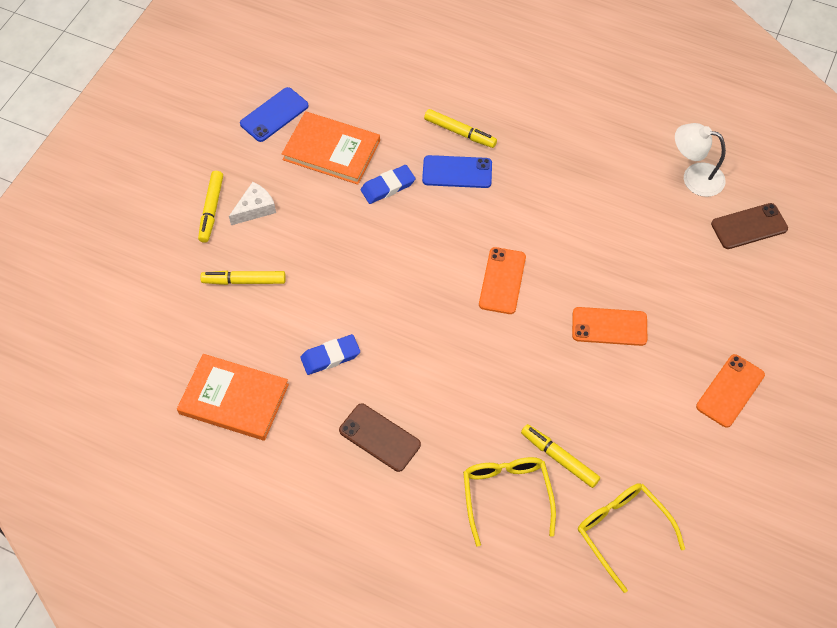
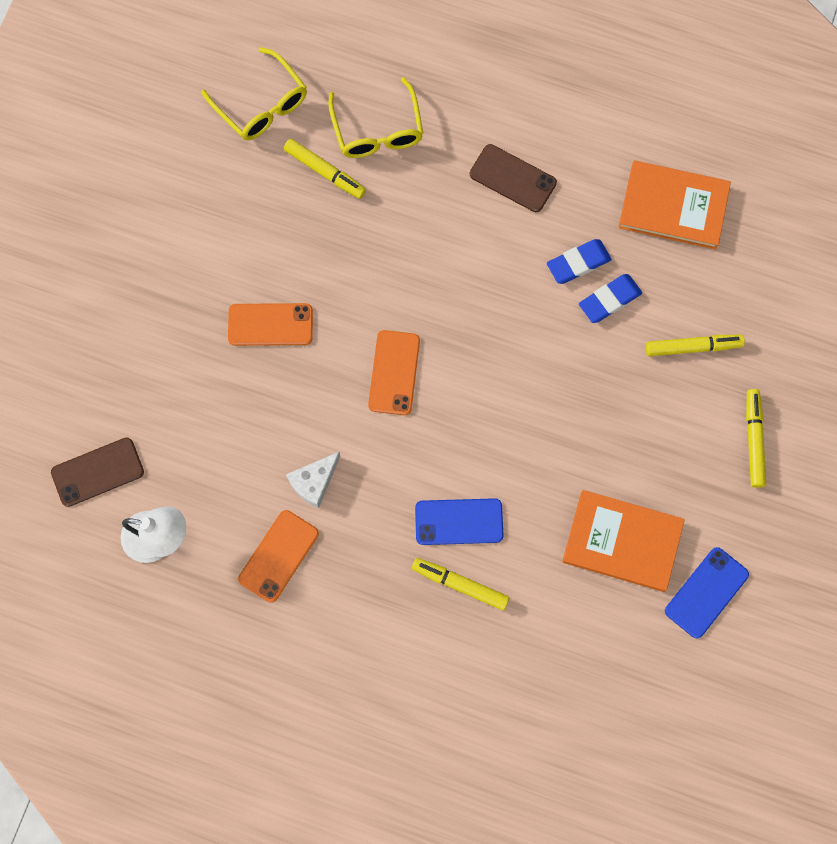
camera: 175 degrees right, 15 degrees up
white cheese [229,182,276,225] -> white cheese moved to [286,452,340,508]
blue eraser [360,165,416,204] -> blue eraser moved to [579,274,642,323]
orange phone [696,354,765,428] -> orange phone moved to [238,510,319,603]

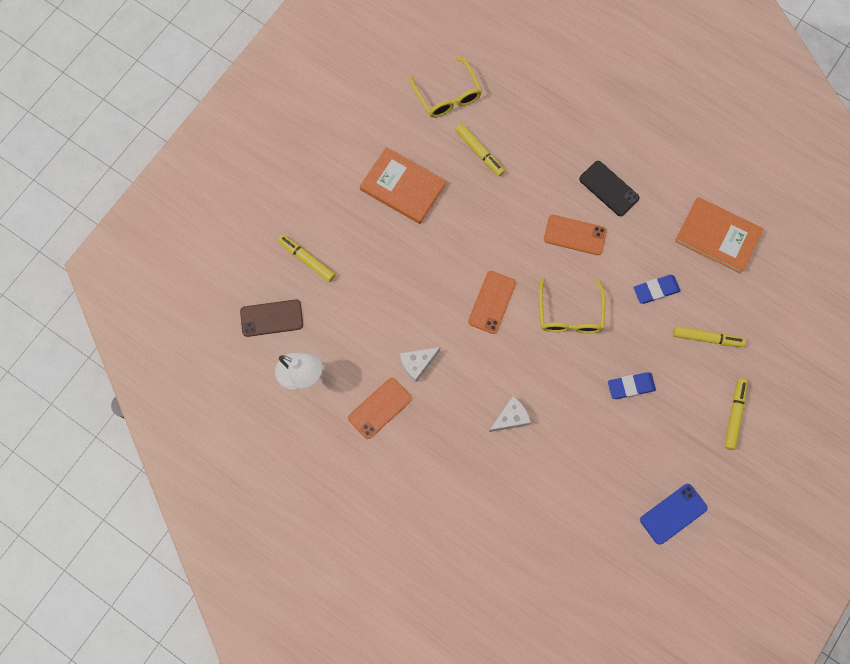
camera: 15 degrees right, 0 degrees up
orange phone [228,303,313,346] -> orange phone moved to [544,215,607,255]
yellow glasses [328,77,424,158] -> yellow glasses moved to [539,277,605,333]
yellow marker [412,558,510,611] -> yellow marker moved to [277,234,335,282]
blue phone [415,498,503,545] -> white cheese [489,396,531,432]
brown phone [470,144,557,212] -> black phone [579,161,640,216]
blue eraser [547,239,612,284] -> blue eraser moved to [608,372,656,399]
orange book [562,490,685,592] -> orange book moved to [360,147,446,224]

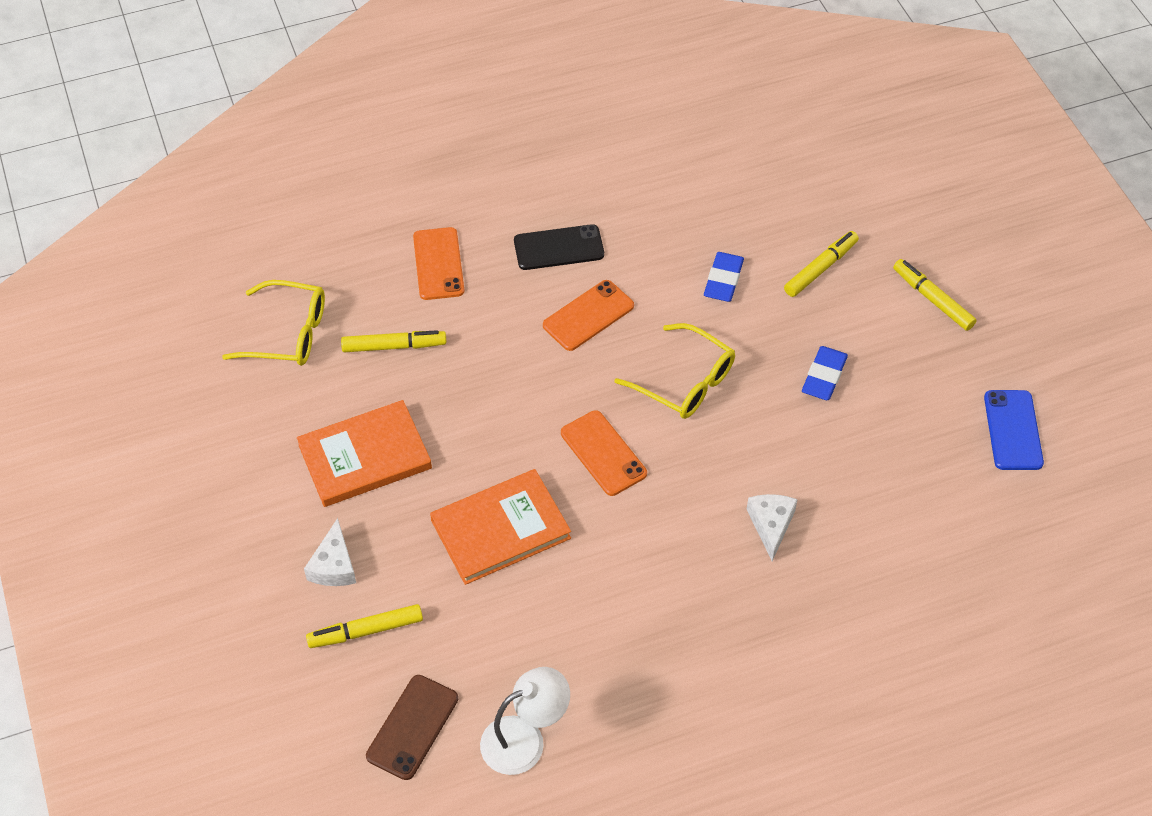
camera: 55 degrees left, 20 degrees down
orange phone [348,378,412,439] -> orange phone moved to [413,227,465,300]
white cheese [400,347,440,382] -> white cheese moved to [304,518,356,586]
orange book [675,197,764,274] -> orange book moved to [430,469,571,585]

